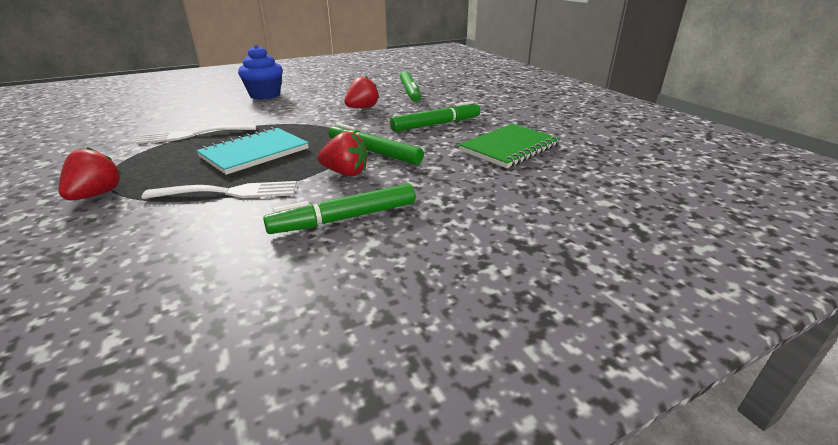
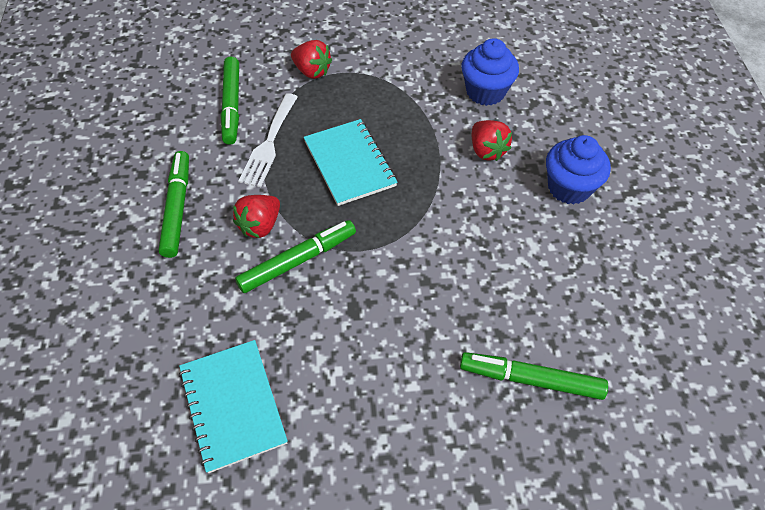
camera: 110 degrees right, 25 degrees up
white fork [135,124,256,144] -> none
red strawberry [344,76,379,108] -> red strawberry moved to [472,120,512,161]
green marker [390,101,481,132] -> green marker moved to [221,57,239,145]
green notebook [459,124,561,168] -> turquoise notebook [179,340,288,473]
none -> blue cupcake [462,38,519,106]

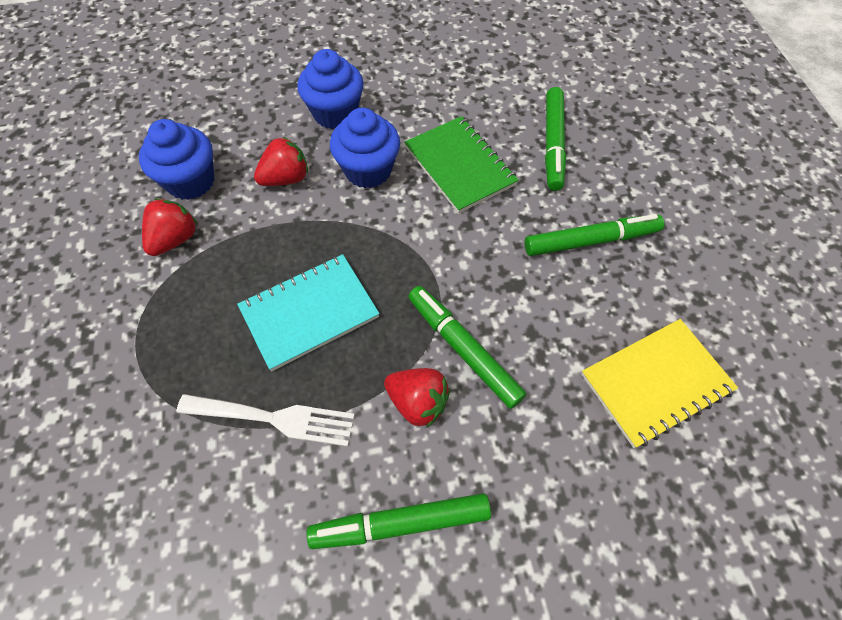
camera: 95 degrees left, 5 degrees up
turquoise notebook [179,340,288,473] -> yellow notebook [581,319,738,448]
green marker [221,57,239,145] -> green marker moved to [524,214,664,256]
red strawberry [291,40,332,79] -> red strawberry moved to [142,198,197,256]
none -> blue cupcake [330,108,400,188]
none -> green notebook [404,116,519,213]

